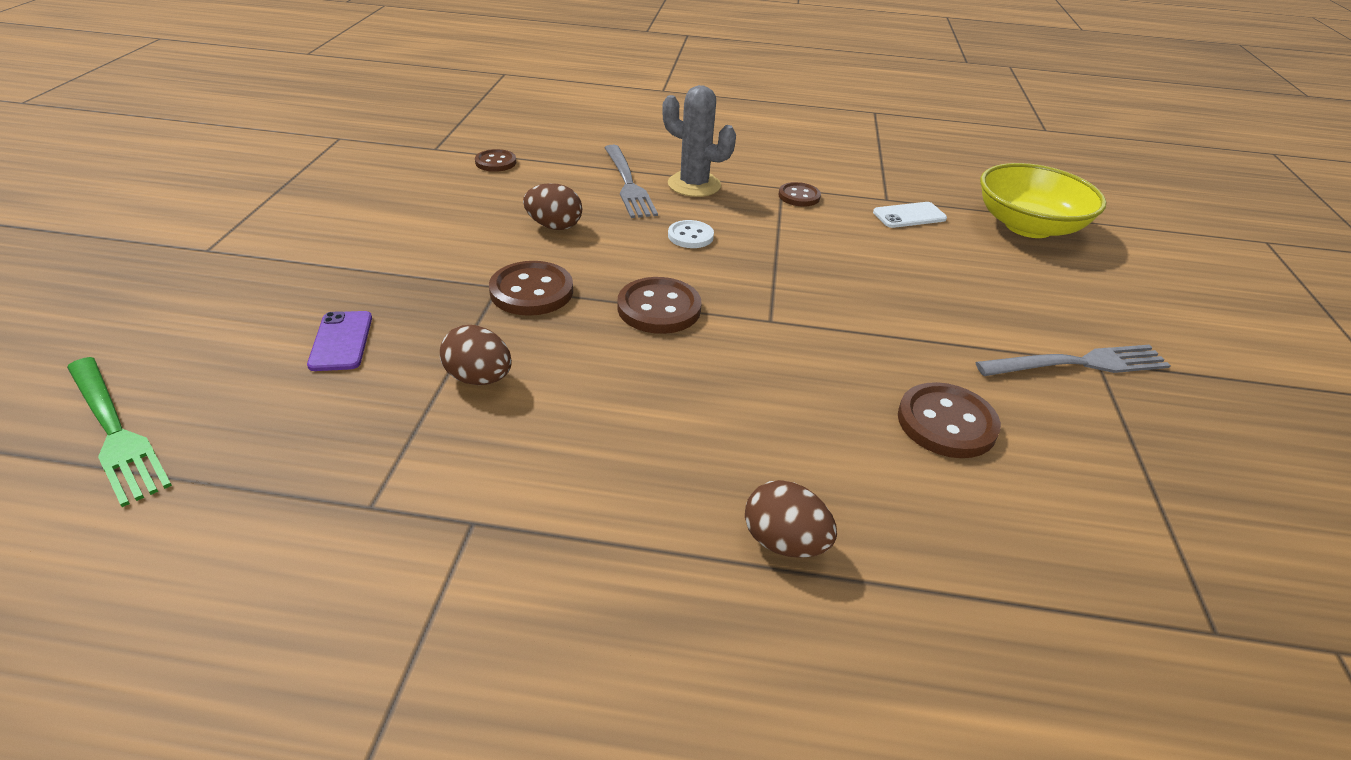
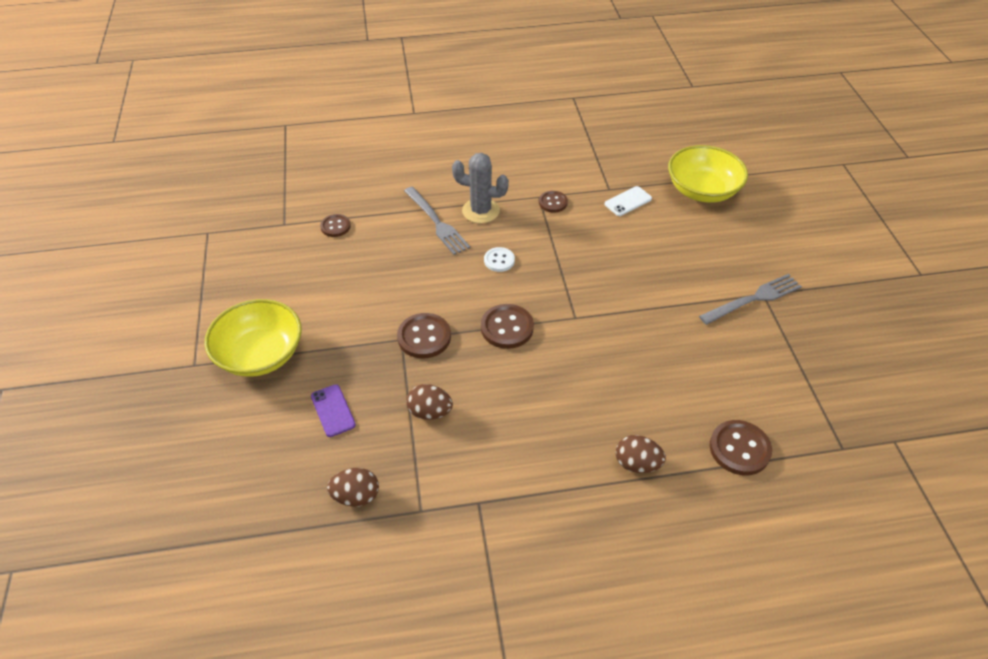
camera: 15 degrees left, 10 degrees up
green fork [67,357,172,507] -> none
brown egg [523,183,582,230] -> brown egg moved to [327,468,379,507]
brown button [898,382,1001,458] -> brown button moved to [710,420,772,475]
none -> yellow bowl [204,299,302,377]

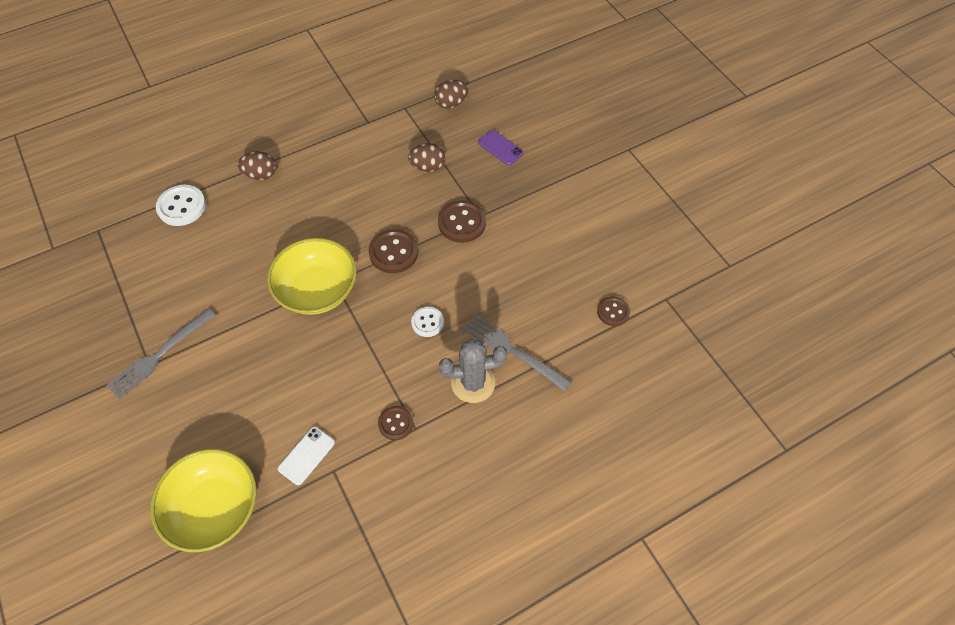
camera: 160 degrees right, 10 degrees up
yellow bowl [204,299,302,377] -> yellow bowl moved to [267,238,357,315]
brown button [710,420,772,475] -> white button [156,185,206,226]

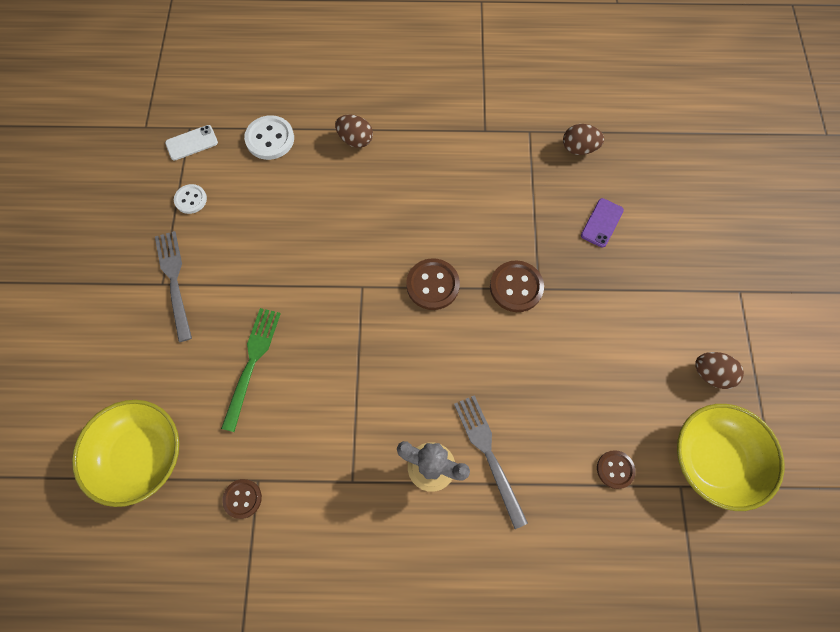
camera: 30 degrees right, 10 degrees up
grey fork [106,308,216,399] -> grey fork turned 90 degrees clockwise [155,231,192,342]
yellow bowl [267,238,357,315] -> yellow bowl moved to [677,404,784,511]
white phone [278,427,335,485] -> white phone moved to [165,125,218,160]
brown button [378,406,413,440] -> brown button moved to [222,479,262,519]
brown egg [408,143,446,172] -> brown egg moved to [695,352,744,389]
white button [411,307,444,337] -> white button moved to [174,184,207,214]
purple phone [478,130,524,165] -> purple phone turned 45 degrees clockwise [581,198,624,248]
none -> green fork [221,308,281,432]

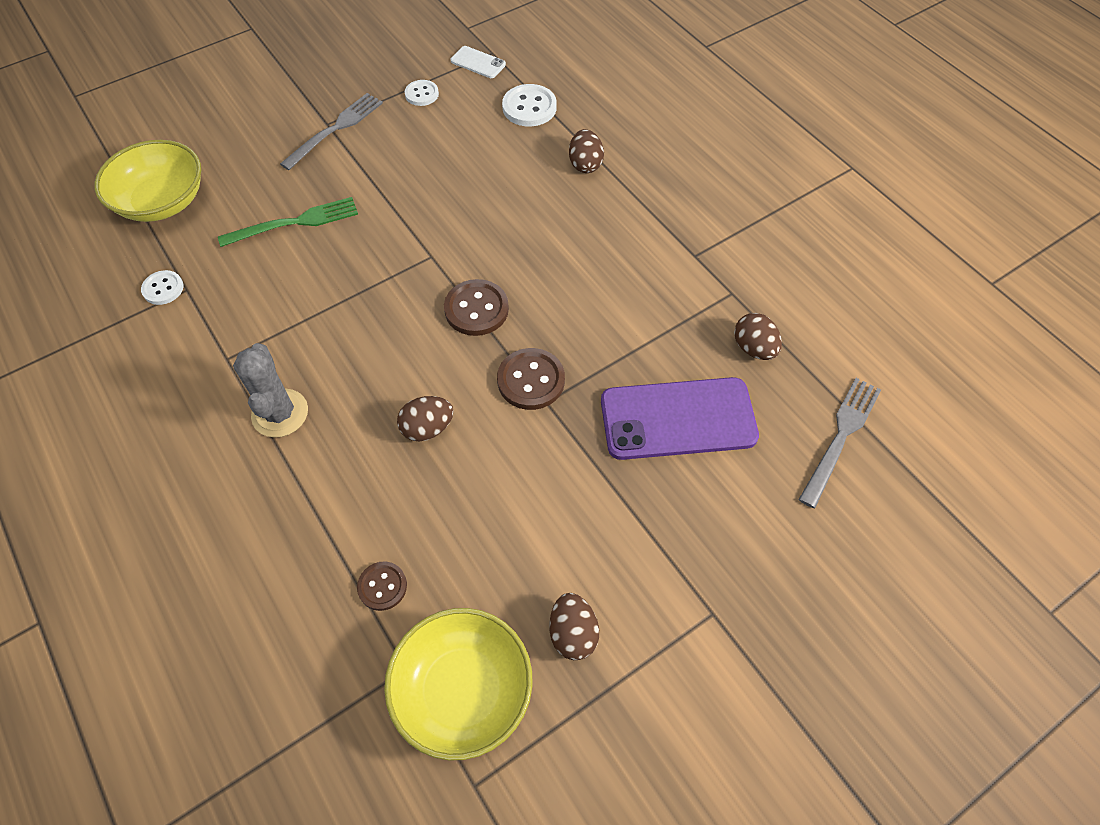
camera: 55 degrees right, 10 degrees down
brown button [222,479,262,519] -> white button [141,270,184,305]
grey fork [454,395,528,529] -> grey fork moved to [798,378,881,508]
purple phone [581,198,624,248] -> purple phone [601,377,759,460], size x2.16
none -> brown egg [397,396,454,441]

